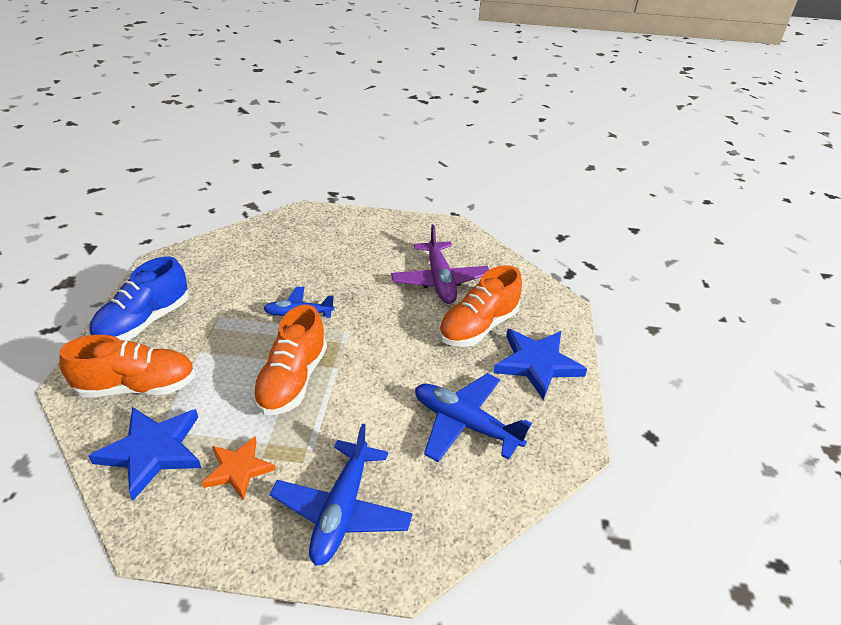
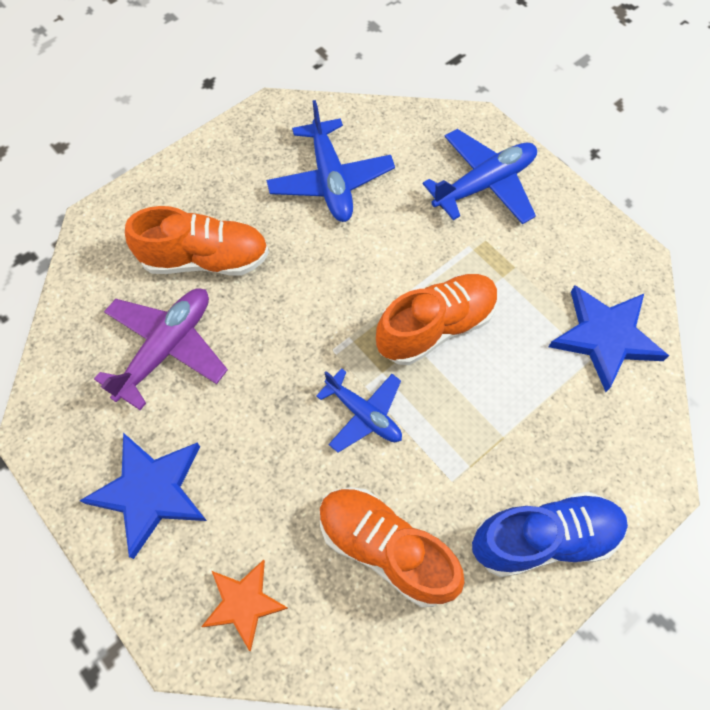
camera: 135 degrees left, 25 degrees up
orange shoe [59,335,196,398] -> orange shoe moved to [319,487,465,607]
orange star [202,436,276,500] -> orange star moved to [201,560,289,651]
blue star [493,329,587,400] -> blue star moved to [79,433,207,559]

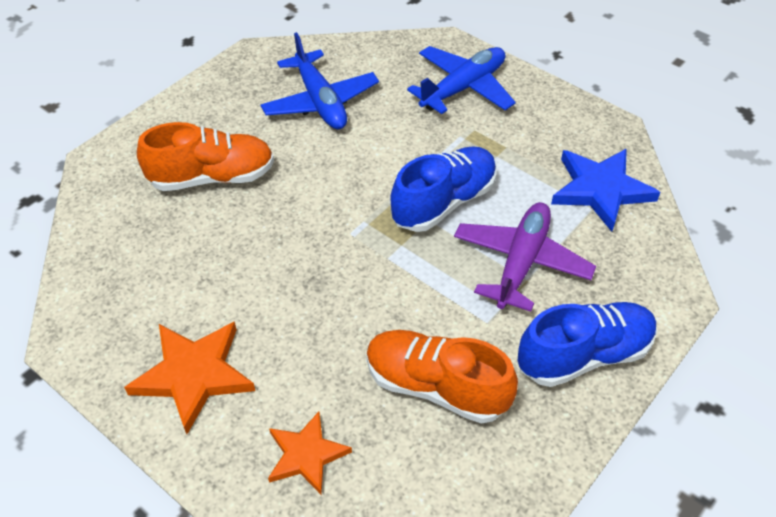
camera: 10 degrees left, 15 degrees down
blue star [79,433,207,559] -> orange star [124,321,255,434]
purple plane [94,288,228,410] -> purple plane moved to [454,202,596,312]
blue plane [316,368,402,452] -> none
orange shoe [376,274,498,365] -> blue shoe [390,146,497,232]

